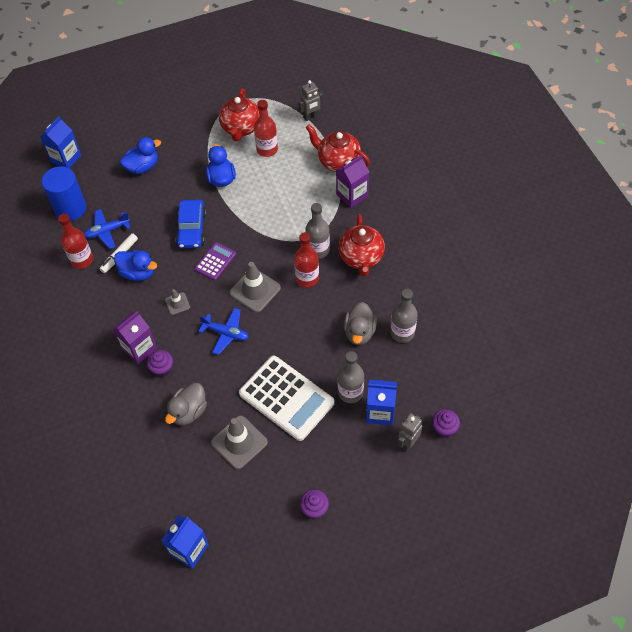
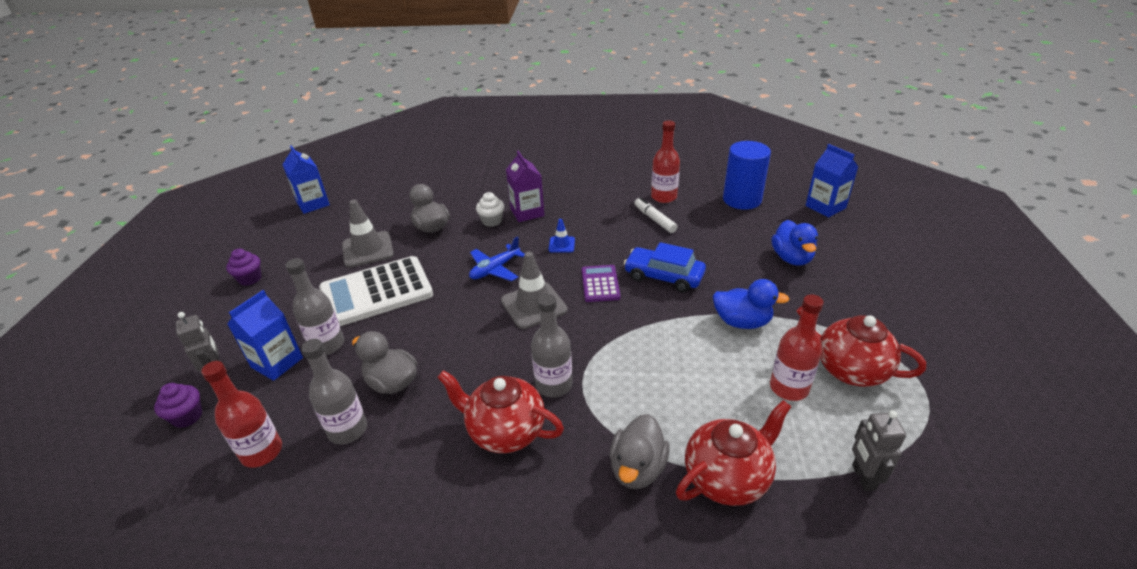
camera: 115 degrees right, 20 degrees down
blue plane [84,209,131,249] -> none
blue duck [114,250,157,281] -> none
purple cupcake [147,350,173,377] -> white cupcake [476,192,504,227]
grey traffic cone [165,289,190,315] -> blue traffic cone [549,219,575,253]
purple calculator [194,242,236,281] -> purple calculator turned 150 degrees counterclockwise [581,265,621,302]
red bottle [294,232,319,288] -> red bottle moved to [201,361,282,468]
purple carton [336,155,369,208] -> grey duck [609,414,670,489]

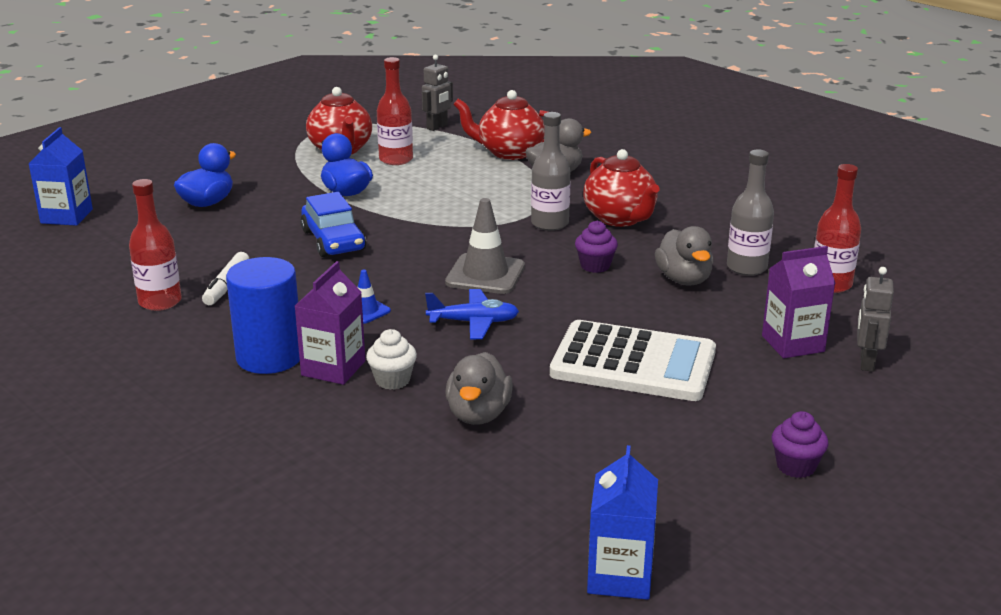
camera: 140 degrees left, 10 degrees down
purple cupcake [154,383,202,428] -> purple cupcake moved to [575,220,618,273]
blue carton [227,290,303,381] -> purple carton [762,246,836,358]
grey bottle [286,258,344,355] -> none
grey traffic cone [342,200,394,268] -> none
purple calculator [581,265,621,302] -> none
blue cylinder [723,141,771,210] -> blue cylinder moved to [226,257,300,374]

